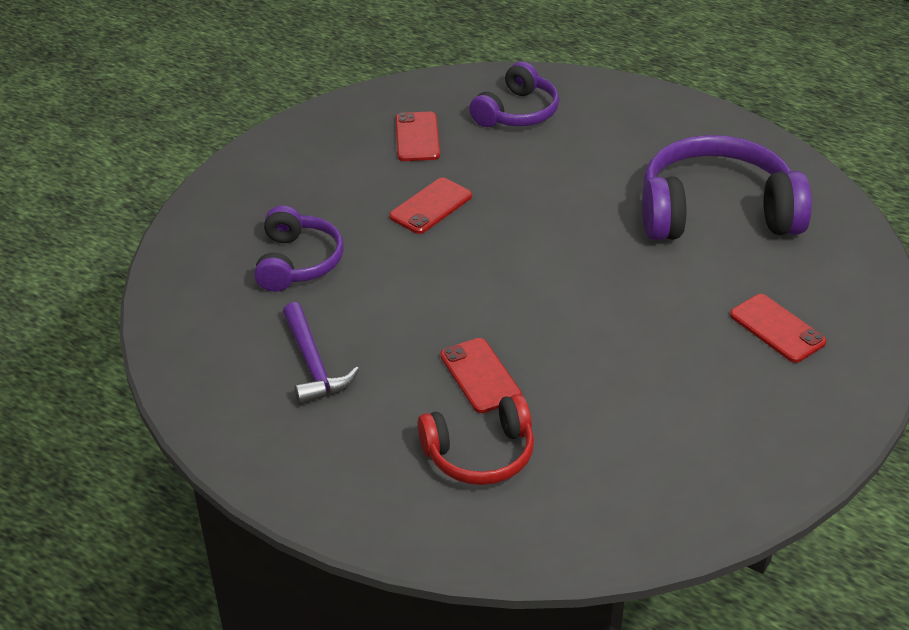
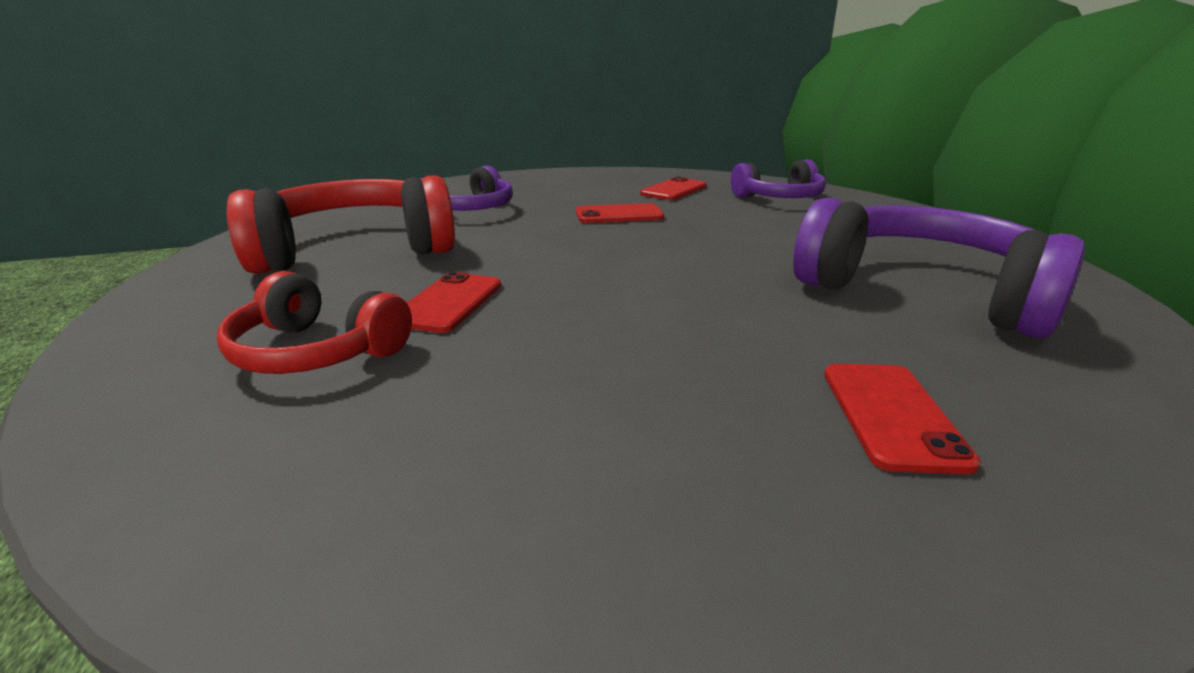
camera: 40 degrees right, 15 degrees down
purple hammer [283,302,359,405] -> red headphones [226,175,455,274]

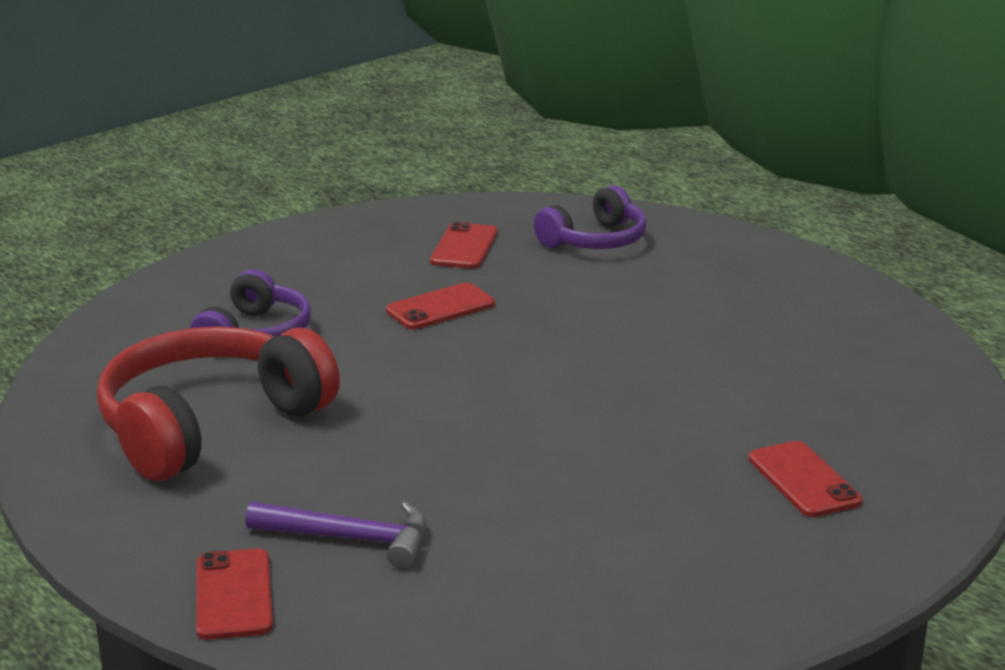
camera: 25 degrees left, 0 degrees up
red headphones [217,271,412,374] -> purple hammer [245,501,427,569]
red phone [407,272,501,333] -> red phone moved to [196,548,273,640]
purple headphones [793,197,1085,338] -> none

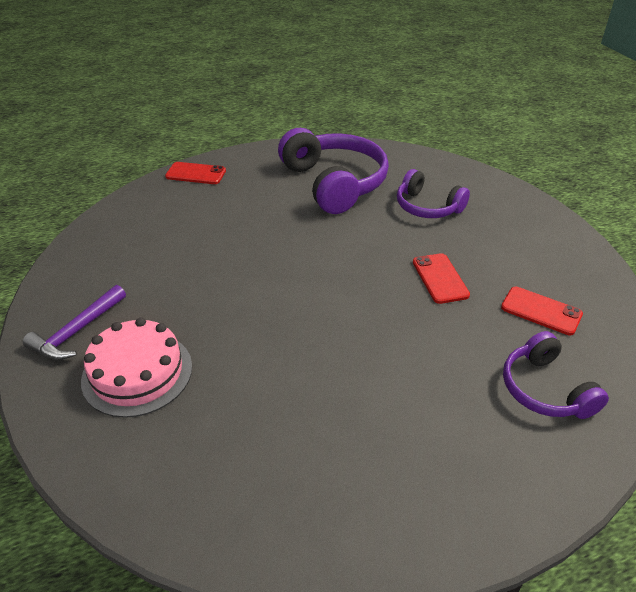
camera: 110 degrees right, 15 degrees up
red headphones [97,326,340,481] -> purple headphones [278,128,389,214]
purple hammer [245,501,427,569] -> purple hammer moved to [23,285,126,360]
red phone [749,441,862,517] -> pink cake [81,318,192,418]

